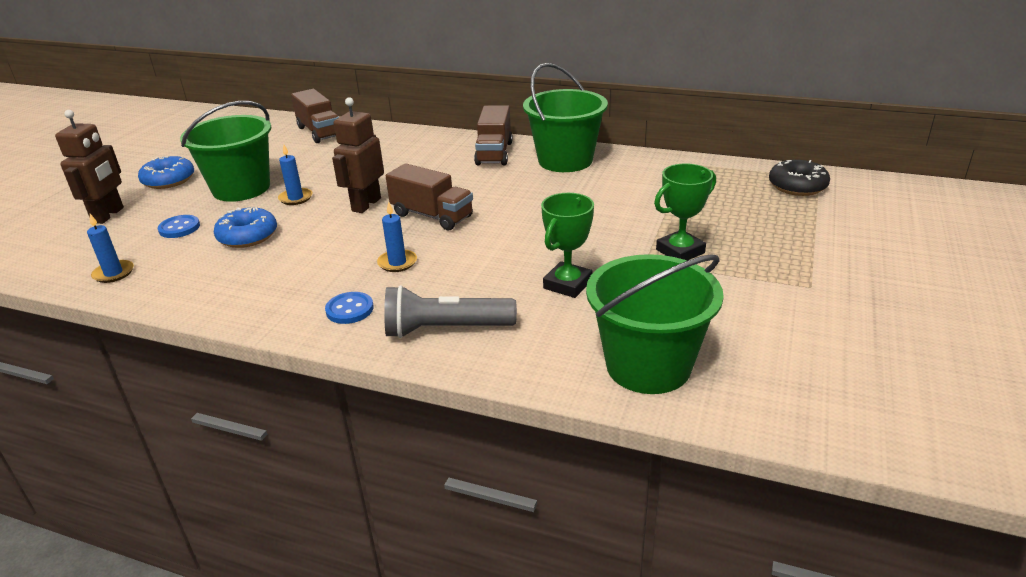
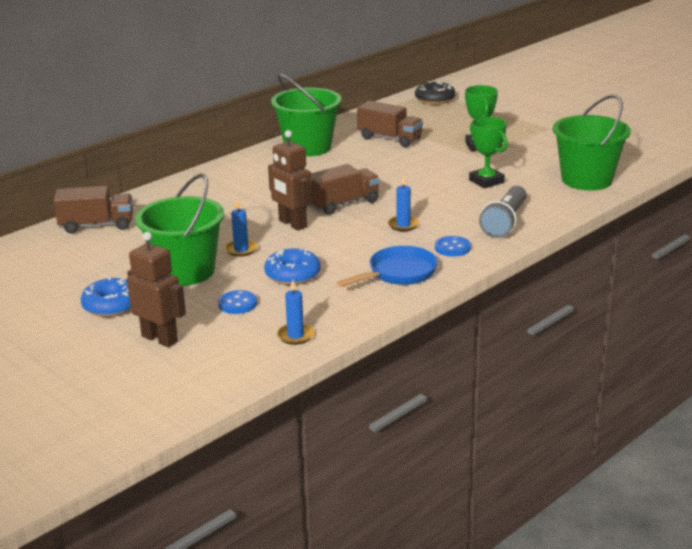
camera: 65 degrees left, 5 degrees down
brown truck [474,105,513,165] -> brown truck moved to [357,101,423,147]
none -> blue pan [336,246,438,287]

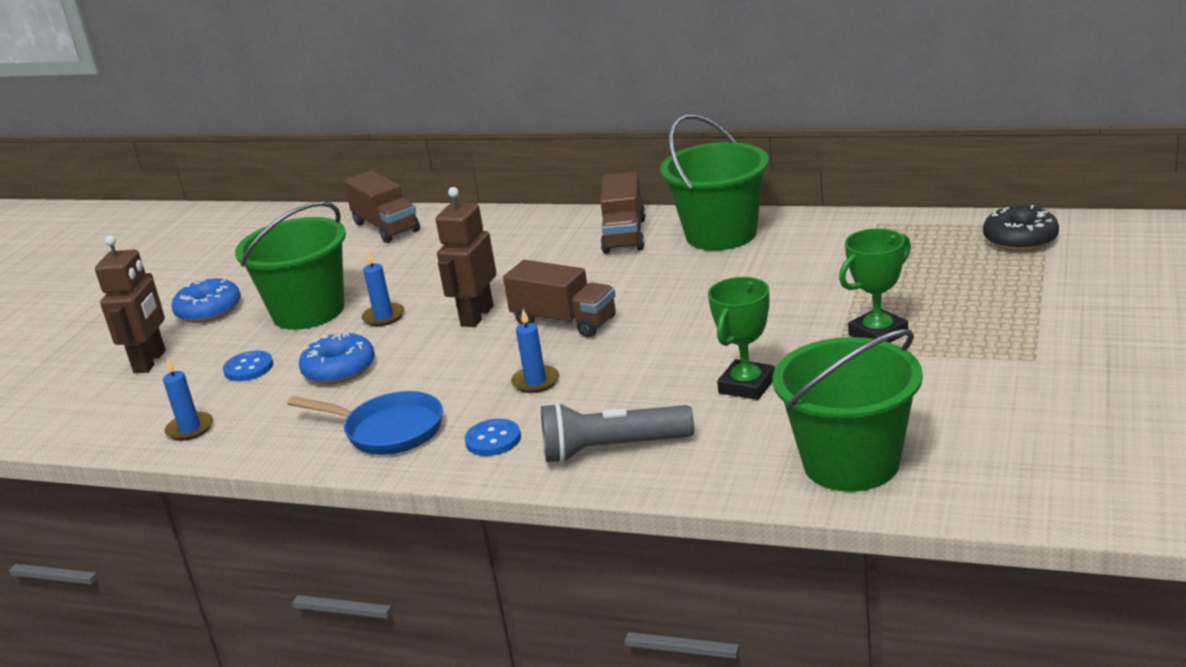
camera: 65 degrees right, 0 degrees up
brown truck [357,101,423,147] -> brown truck moved to [600,171,646,254]

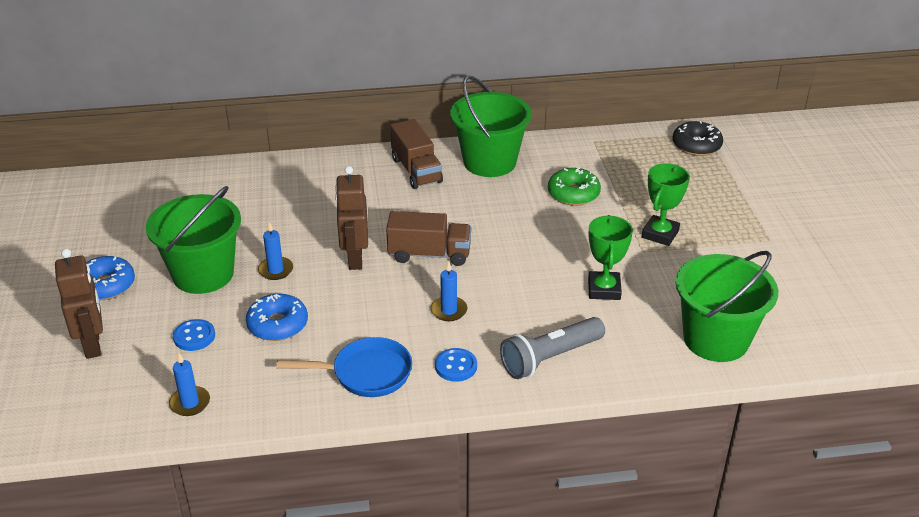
camera: 30 degrees left, 10 degrees up
brown truck [344,170,420,243] -> none
none -> green donut [548,168,601,206]

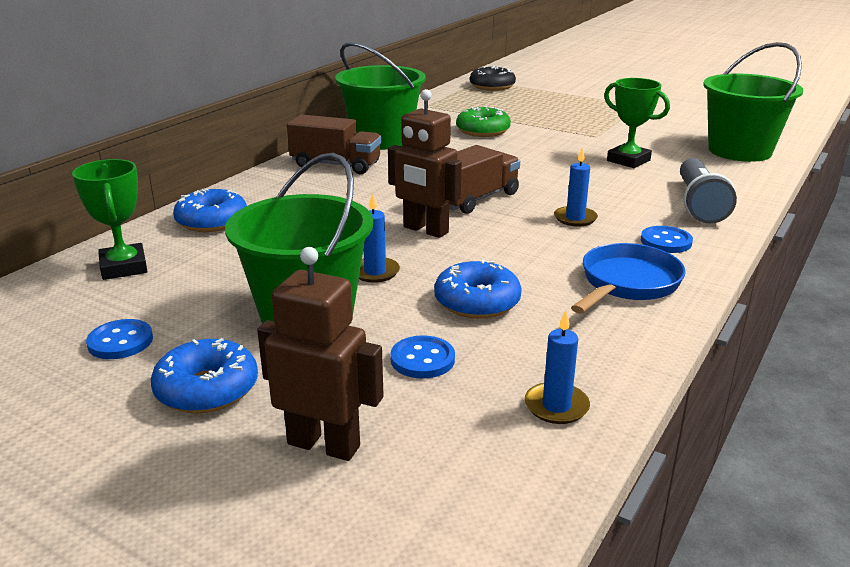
camera: 50 degrees left, 10 degrees down
green trophy [642,163,690,246] -> green trophy moved to [72,159,148,280]
none -> blue button [86,319,153,359]
none -> blue donut [173,189,247,232]

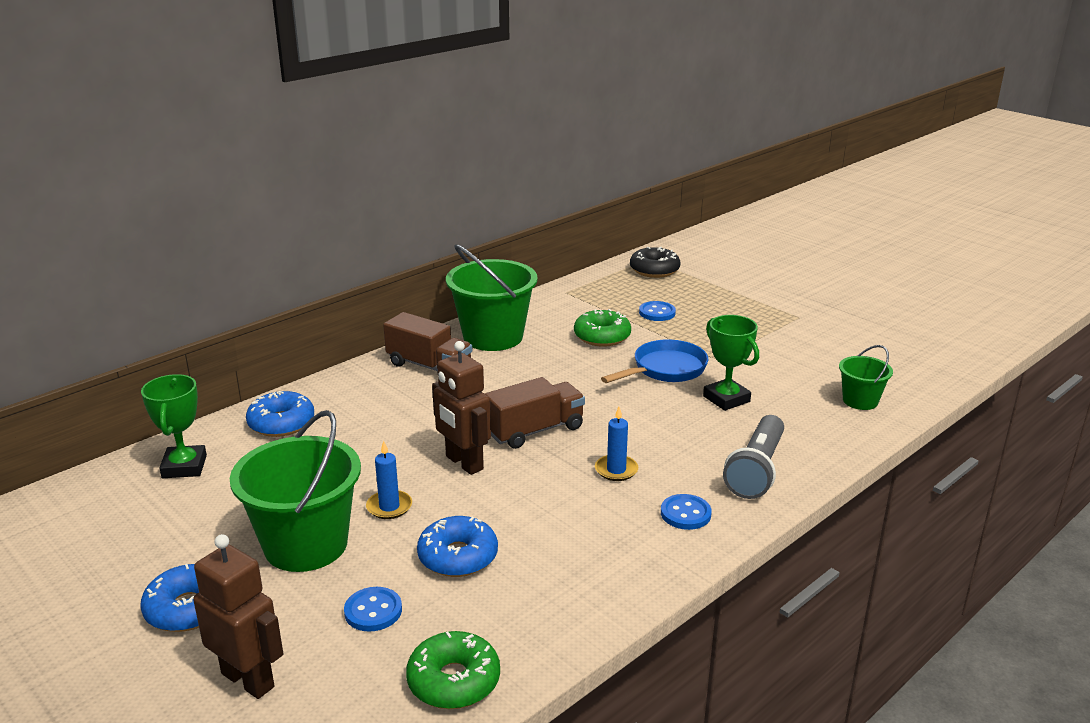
camera: 15 degrees right, 0 degrees up
blue button [86,319,153,359] -> blue button moved to [639,301,676,321]
blue candle [525,311,590,424] -> green donut [406,631,500,709]
blue pan [571,243,686,314] -> blue pan moved to [601,339,708,383]
green bucket [703,42,803,162] -> green bucket [839,345,893,410], size x0.52

